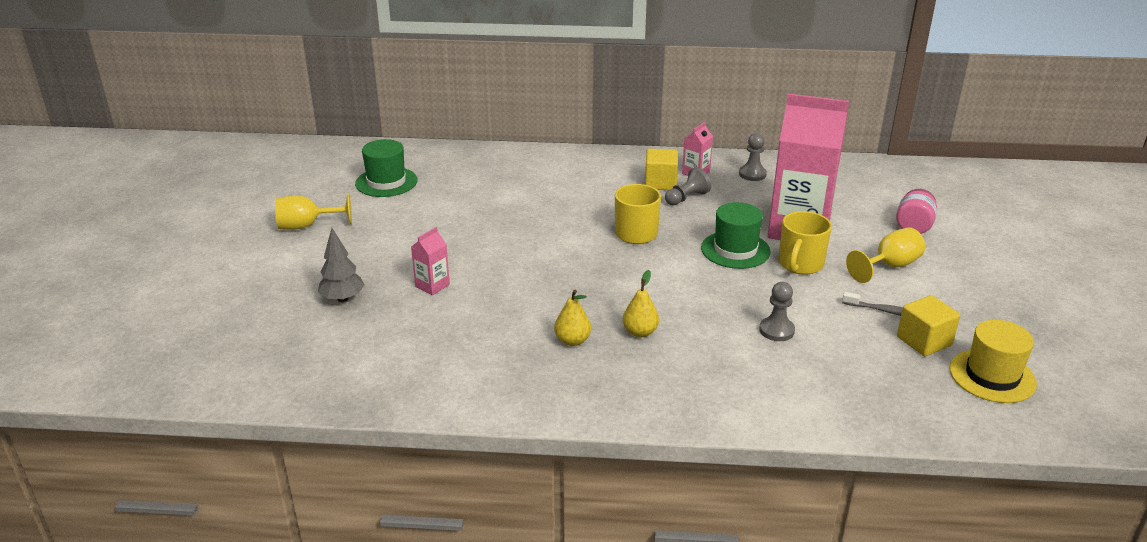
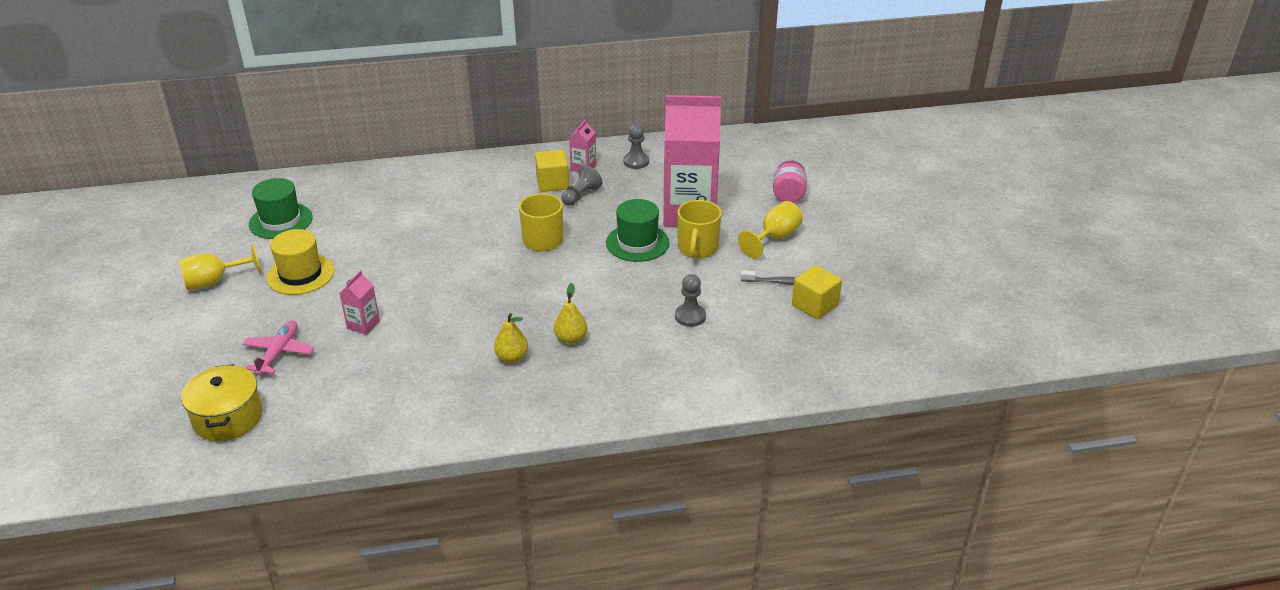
camera: 15 degrees left, 5 degrees up
grey tree [318,228,365,302] -> pink plane [242,320,314,375]
yellow hat [949,320,1037,403] -> yellow hat moved to [266,229,334,295]
none -> yellow pot [181,364,263,441]

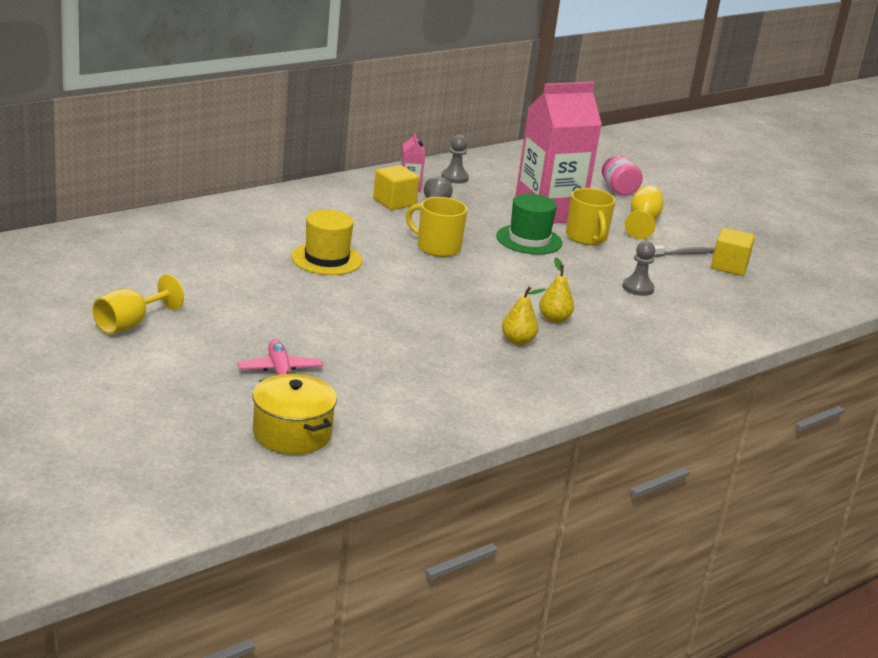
camera: 30 degrees left, 10 degrees down
green hat [249,178,313,239] -> none
yellow hat [266,229,334,295] -> yellow hat moved to [291,210,362,275]
pink carton [339,270,380,335] -> none

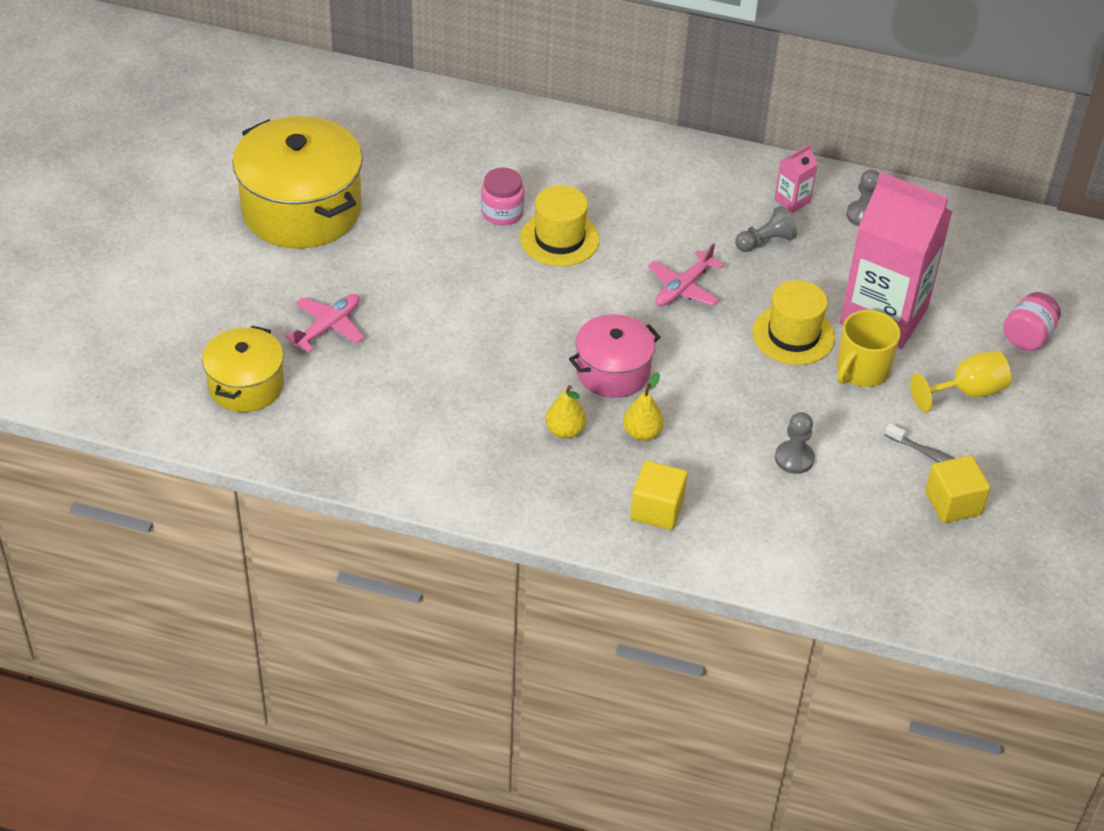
camera: 55 degrees right, 20 degrees up
yellow goblet [93,274,184,334] -> yellow pot [232,116,363,249]
yellow cube [373,165,419,210] -> yellow cube moved to [630,460,688,530]
yellow mug [406,197,467,257] -> pink plane [648,243,724,306]
green hat [496,194,562,255] -> yellow hat [752,280,835,365]
none -> pink jar [481,168,525,225]
none -> pink pot [569,314,661,398]

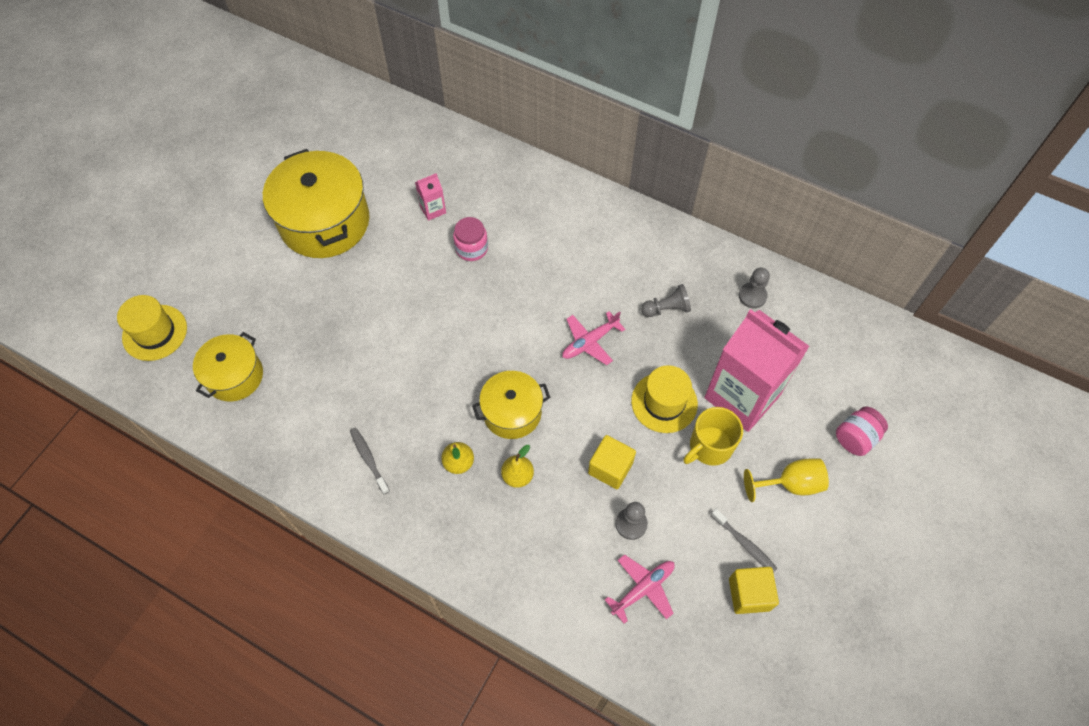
camera: 15 degrees right, 15 degrees up
pink plane [284,294,364,353] -> pink plane moved to [605,554,675,624]
yellow hat [520,185,600,266] -> yellow hat moved to [117,295,187,361]
pink pot [569,314,661,398] -> yellow pot [472,371,550,439]
yellow cube [630,460,688,530] -> yellow cube moved to [588,435,636,489]
pink carton [774,144,818,213] -> pink carton moved to [415,173,446,221]
none -> grey toothbrush [350,428,390,495]

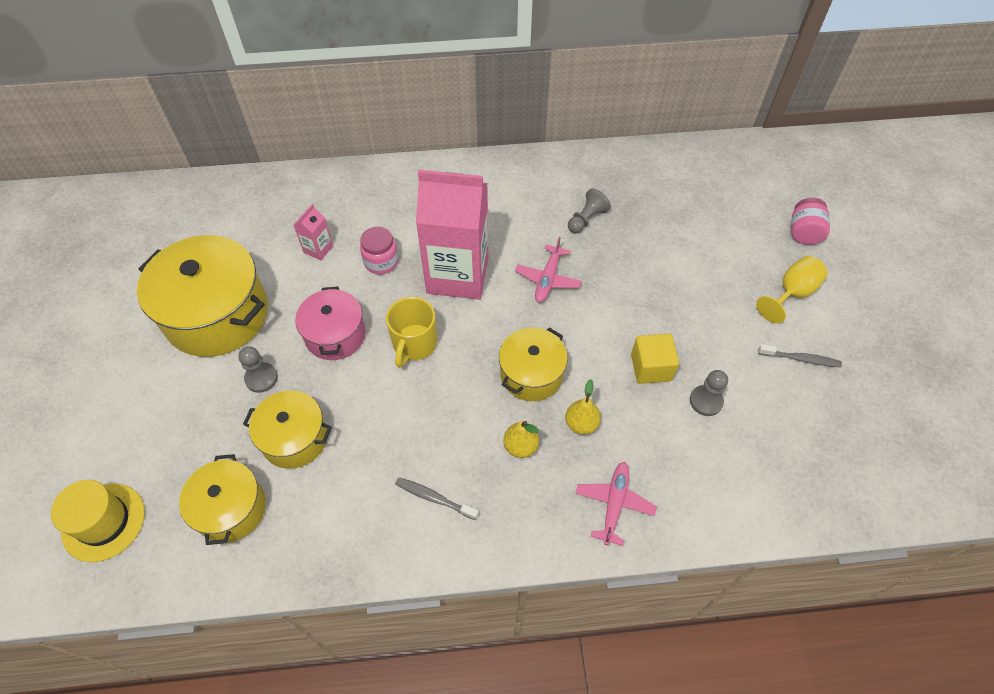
camera: 35 degrees left, 5 degrees down
pink plane [605,554,675,624] -> pink plane moved to [575,462,657,546]
yellow hat [631,365,698,433] -> none
yellow mug [683,407,743,466] -> yellow mug moved to [386,297,437,368]
pink carton [704,309,809,432] -> pink carton moved to [416,170,488,300]
yellow cube [729,567,779,614] -> none
grey pawn [739,268,770,308] -> grey pawn moved to [238,346,278,393]
none -> yellow pot [243,391,332,469]
none -> pink pot [295,286,366,360]

